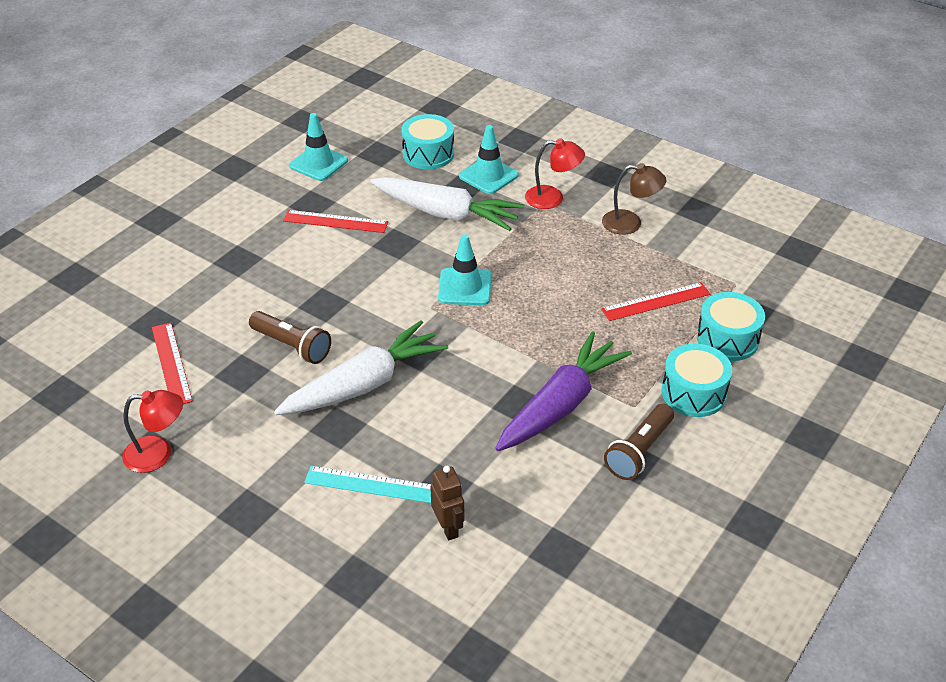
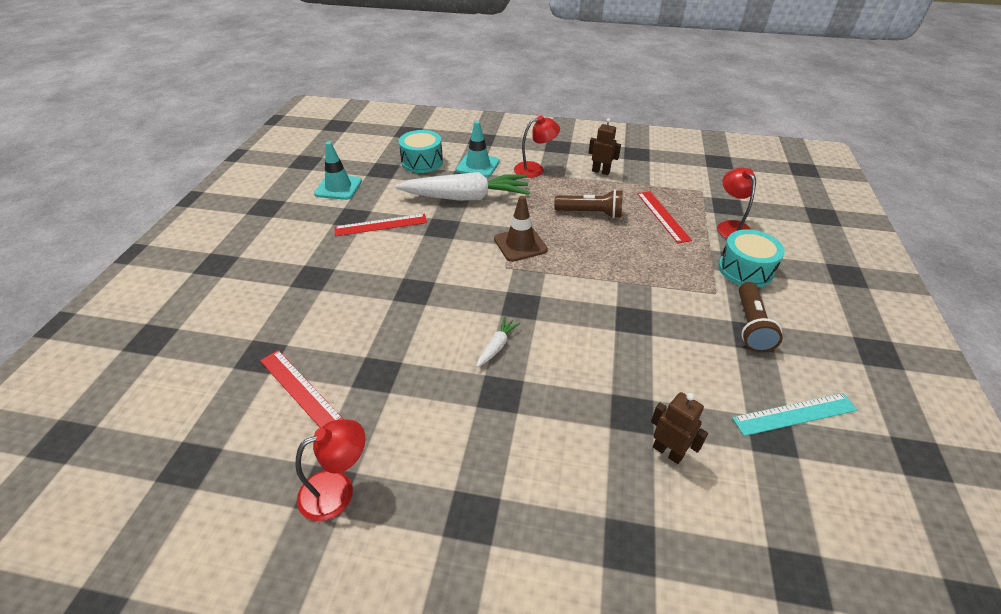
camera: 25 degrees left, 0 degrees up
brown flashlight [249,311,331,364] -> brown flashlight moved to [554,189,623,218]
white carrot [274,320,448,415] -> white carrot [476,317,521,367], size x0.40
turquoise ruler [304,466,432,503] -> turquoise ruler moved to [732,393,858,436]
turquoise traffic cone [438,234,491,305] -> brown traffic cone [494,196,548,262]
purple carrot [495,331,632,451] -> none
red ruler [601,282,710,321] -> red ruler turned 60 degrees counterclockwise [637,191,692,243]
brown lamp [602,163,667,235] -> brown robot [589,118,621,175]
turquoise drum [697,292,765,361] -> red lamp [717,168,756,239]

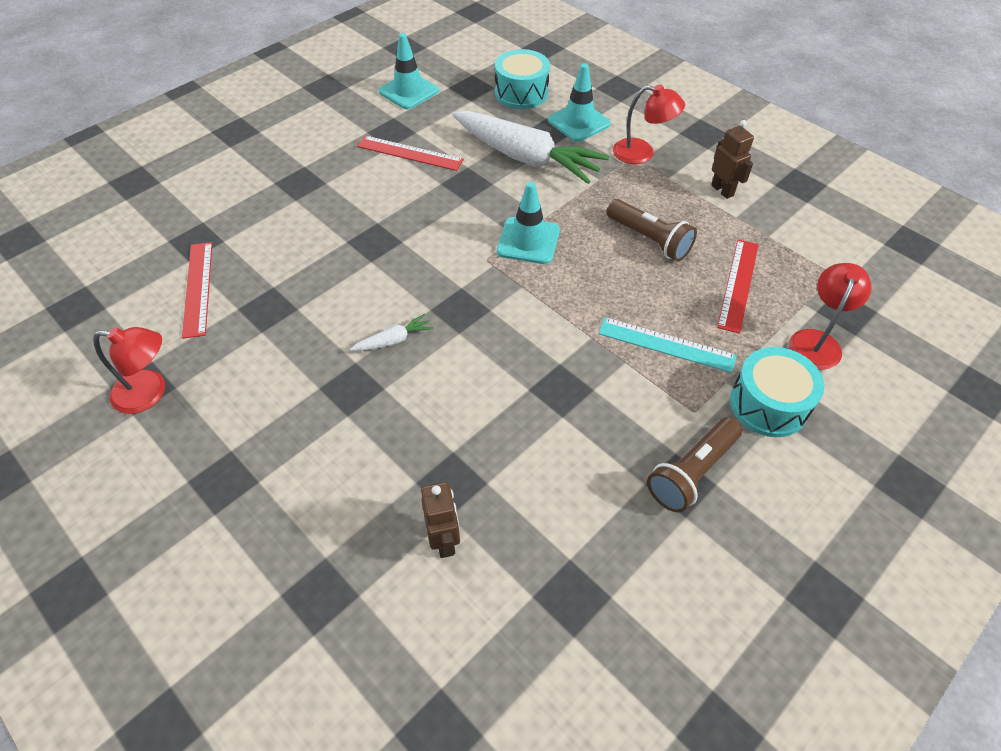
camera: 35 degrees right, 10 degrees up
brown traffic cone [494,196,548,262] -> turquoise traffic cone [497,182,560,264]
turquoise ruler [732,393,858,436] -> turquoise ruler moved to [598,317,737,373]

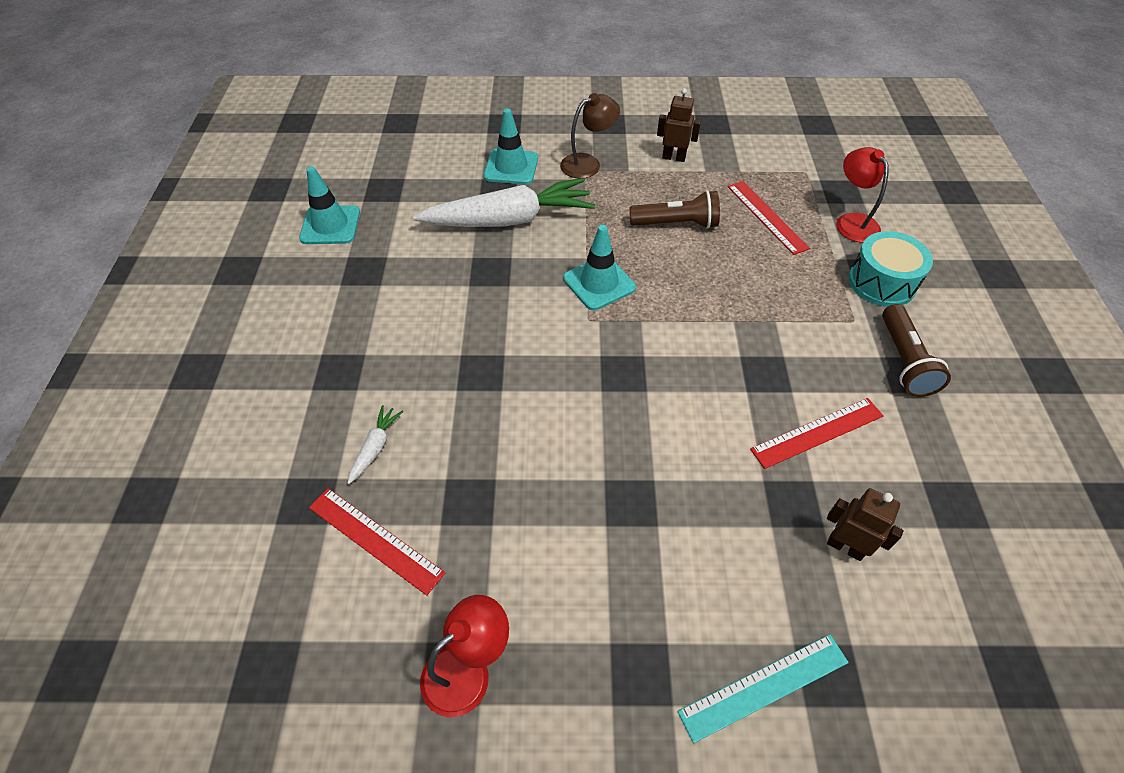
camera: 45 degrees left, 0 degrees up
white carrot [350,314,433,351] -> white carrot moved to [348,405,403,484]
red ruler [357,136,464,171] -> red ruler moved to [750,398,884,469]
turquoise drum [495,49,550,109] -> none
turquoise ruler [598,317,737,373] -> turquoise ruler moved to [677,634,849,743]
red lamp [613,84,685,164] -> brown lamp [560,93,620,178]

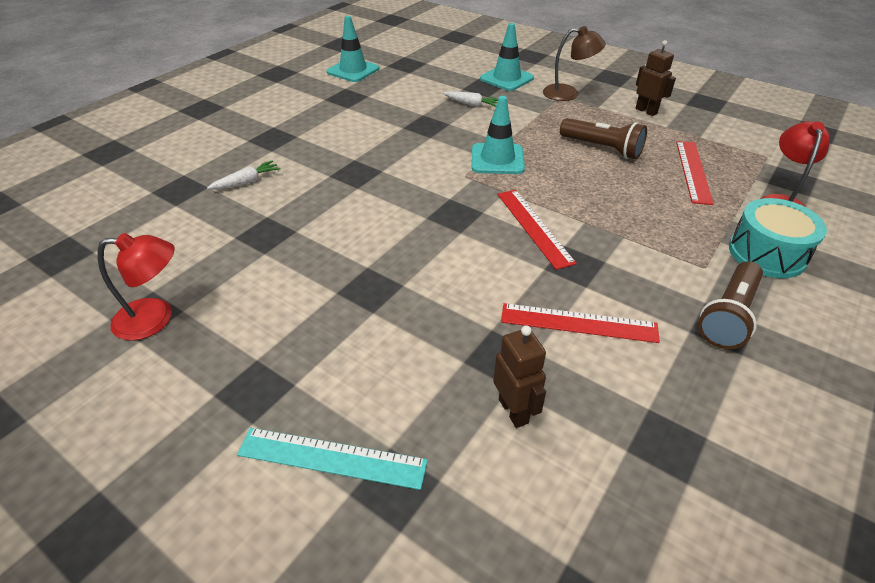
camera: 35 degrees right, 10 degrees down
red ruler [309,488,445,596] -> red ruler moved to [497,190,577,270]
white carrot [413,178,595,227] -> white carrot [443,91,498,107], size x0.40

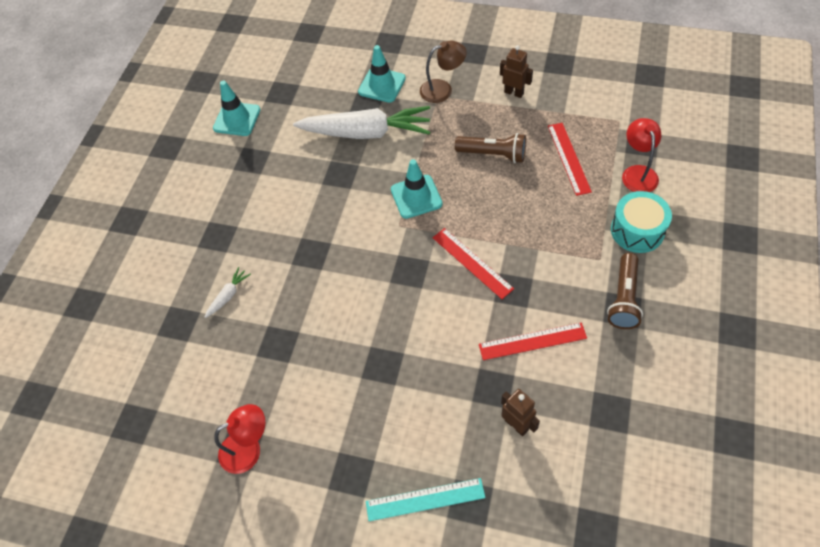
camera: 15 degrees left, 15 degrees up
white carrot [443,91,498,107] -> white carrot [293,106,430,139], size x2.48

